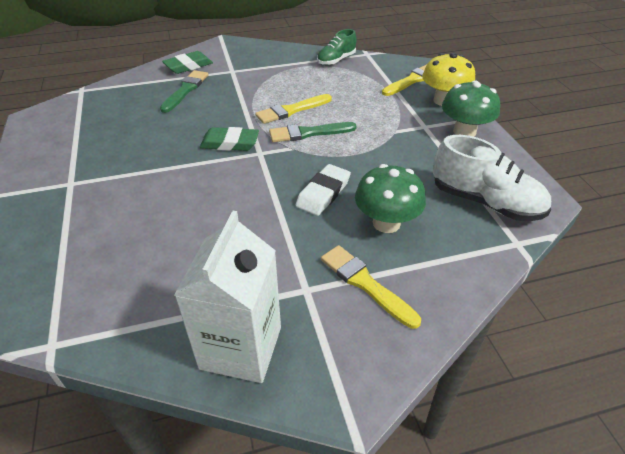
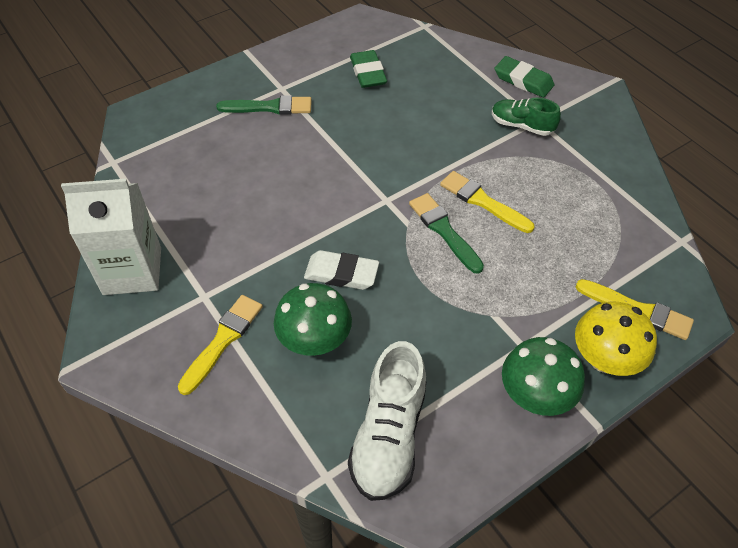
camera: 70 degrees right, 10 degrees up
green brush [160,70,208,113] -> green brush moved to [216,95,312,115]
green eraser [200,127,259,151] -> green eraser moved to [350,50,387,88]
green shoe [317,29,356,65] -> green shoe moved to [492,98,561,136]

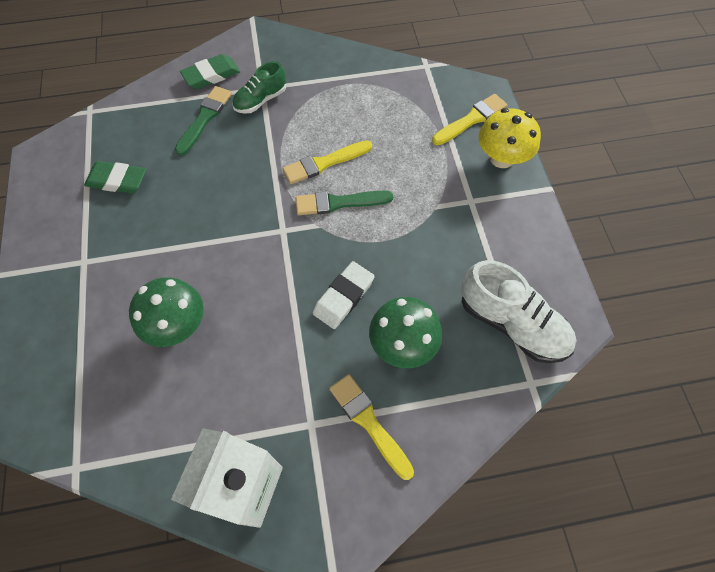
camera: 65 degrees left, 10 degrees up
green brush [216,95,312,115] -> green brush moved to [175,86,232,156]
green mushroom [502,337,585,416] -> green mushroom moved to [129,277,204,347]

